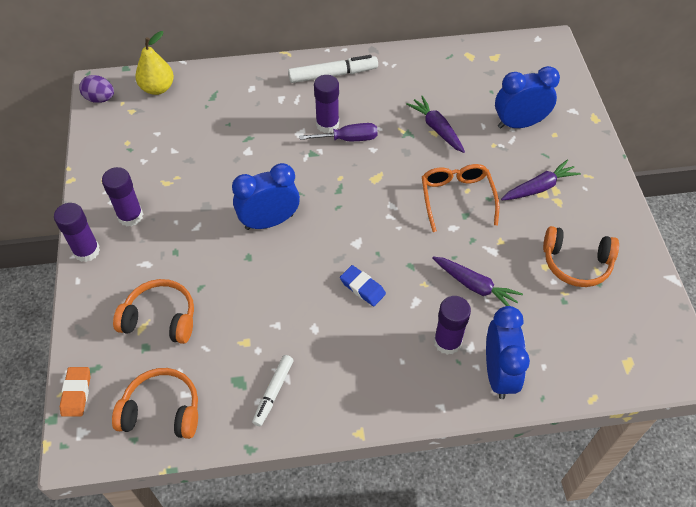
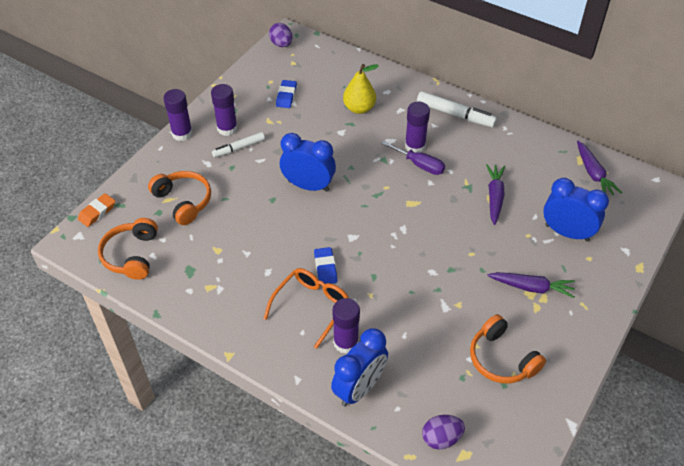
camera: 40 degrees right, 5 degrees down
orange headphones [112,368,198,439] -> orange headphones turned 135 degrees counterclockwise [98,218,158,280]
yellow pear [135,31,174,95] -> yellow pear moved to [343,64,379,114]
white marker [252,355,294,426] -> white marker moved to [212,132,265,158]
orange glasses [422,164,499,232] -> orange glasses moved to [263,268,349,349]
purple carrot [433,257,523,306] -> purple carrot moved to [577,141,622,195]
none -> blue eraser [276,80,297,108]
none -> purple egg [422,415,465,450]

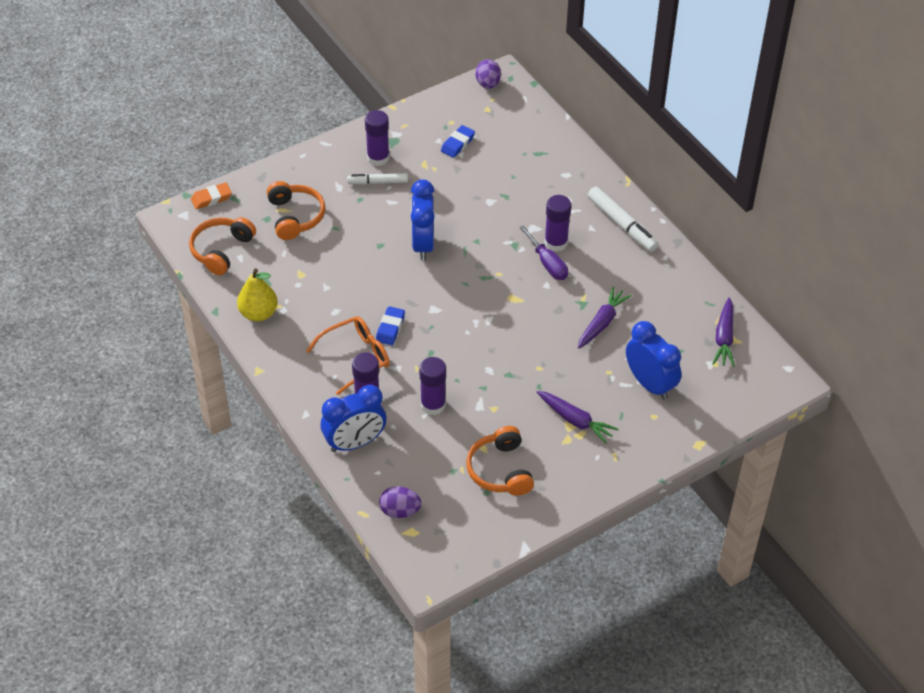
camera: 25 degrees right, 0 degrees up
purple glue stick [163,89,193,141] -> purple glue stick moved to [419,357,446,415]
blue clock [280,133,336,192] -> blue clock turned 135 degrees counterclockwise [411,180,435,261]
yellow pear [343,64,379,114] -> yellow pear moved to [237,268,278,321]

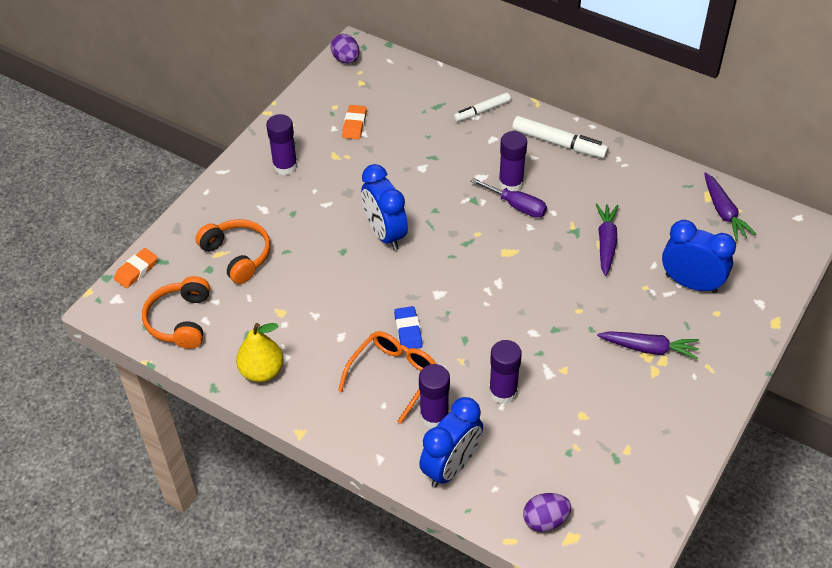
camera: 25 degrees left, 0 degrees up
white marker [347,173,408,185] -> white marker moved to [454,92,511,122]
blue eraser [441,125,475,158] -> orange eraser [342,105,367,140]
orange headphones [466,426,534,496] -> none

